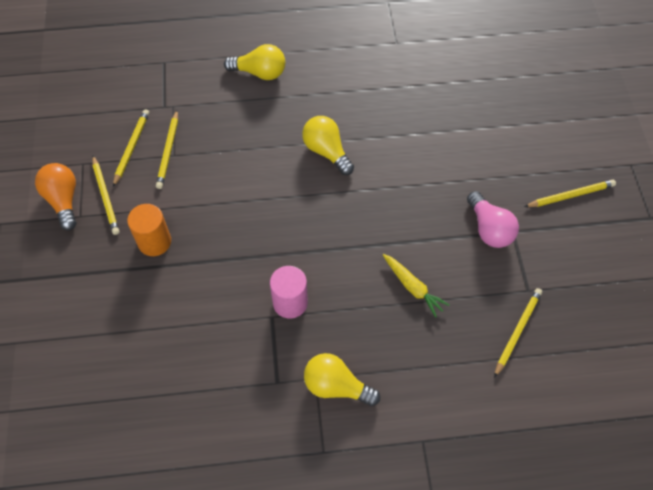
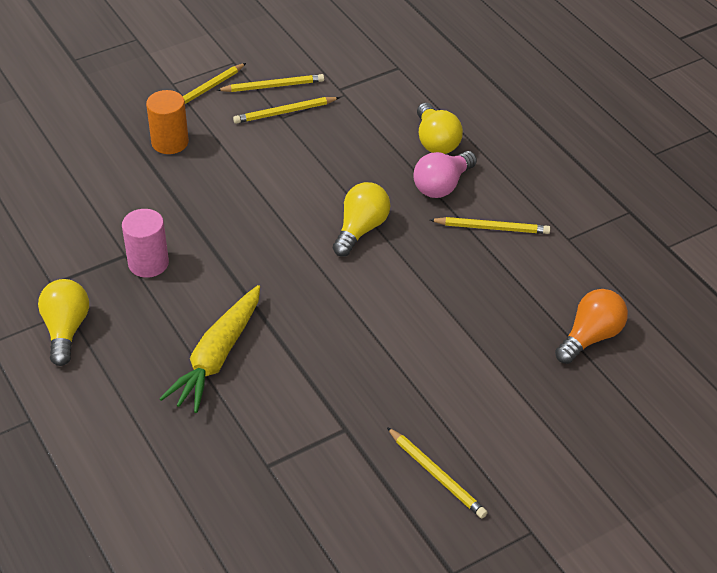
camera: 65 degrees right, 15 degrees down
orange light bulb [35,163,76,230] -> orange light bulb moved to [555,289,628,364]
yellow carrot [383,254,450,318] -> yellow carrot [159,285,260,413], size x1.65
pink light bulb [467,191,519,248] -> pink light bulb moved to [413,151,477,198]
yellow pencil [494,288,542,378] -> yellow pencil moved to [430,217,550,234]

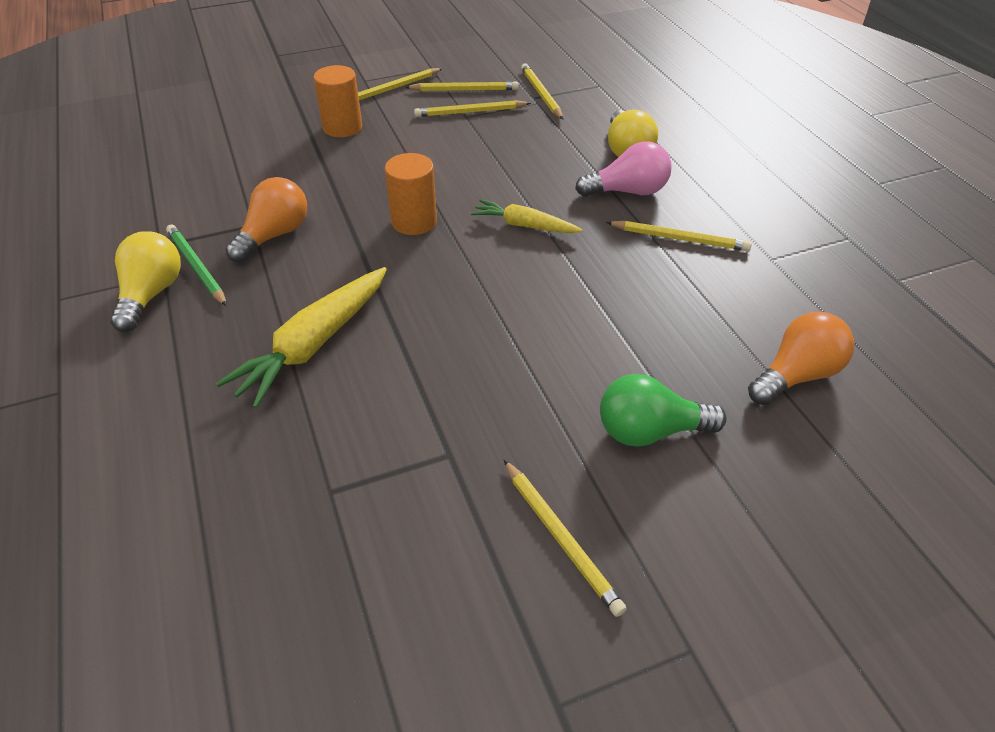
camera: 10 degrees right, 0 degrees up
pink cylinder [122,209,169,278] -> orange light bulb [225,177,307,263]
yellow light bulb [333,182,390,257] -> yellow carrot [471,199,583,233]
pink light bulb [413,151,477,198] -> pink light bulb turned 150 degrees counterclockwise [575,141,672,197]
none -> green pencil [166,224,227,306]
none -> orange cylinder [385,153,437,235]
none -> yellow pencil [521,63,563,120]
none -> green light bulb [600,374,727,447]

